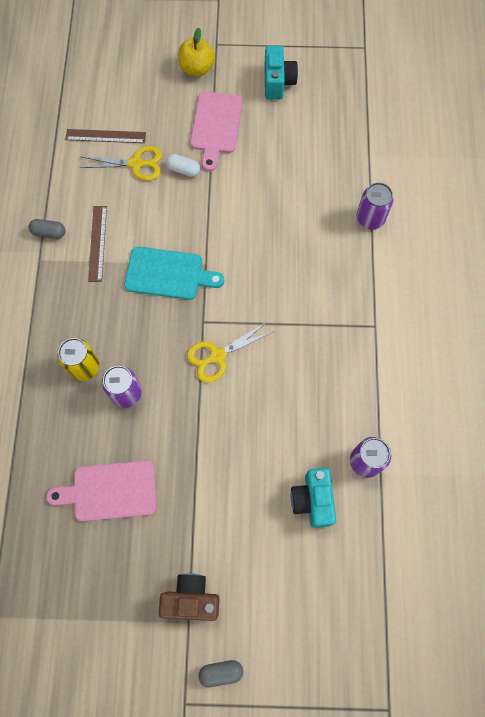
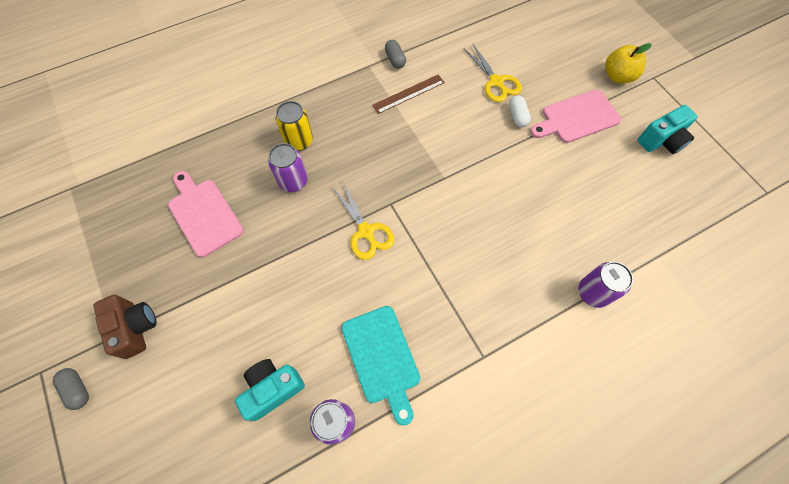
camera: 60 degrees right, 5 degrees down
brown ruler [66,129,146,143] -> none
turquoise cutting board [124,247,224,300] -> turquoise cutting board moved to [342,306,420,426]
yellow scissors [187,321,274,383] -> yellow scissors turned 150 degrees counterclockwise [332,182,394,260]

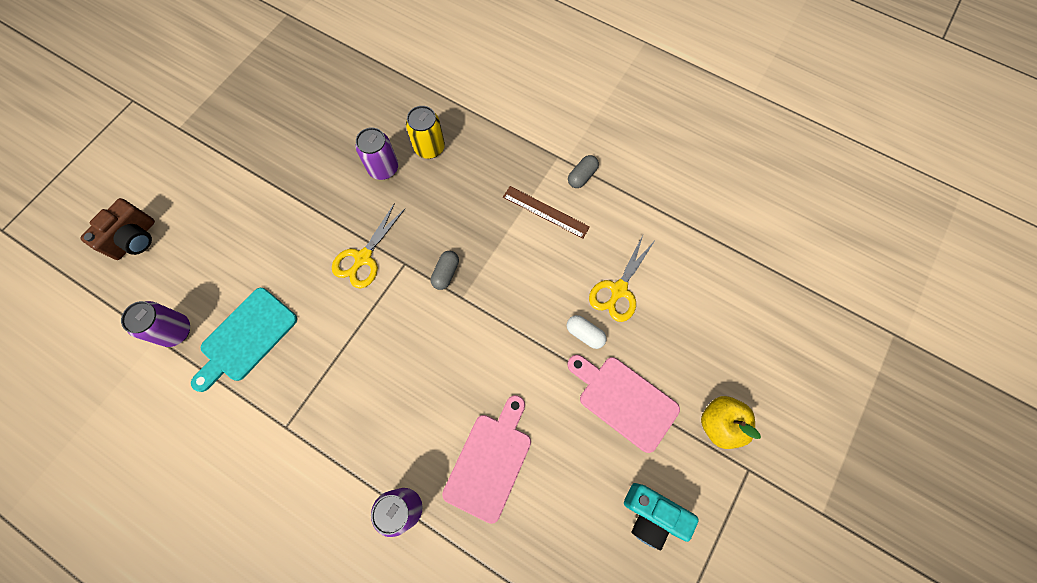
camera: 60 degrees right, 5 degrees up
grey capsule [53,368,89,410] -> grey capsule moved to [431,251,459,290]
brown camera [93,295,157,359] -> brown camera moved to [80,198,155,260]
pink cutting board [168,171,244,257] -> pink cutting board moved to [442,395,531,524]
turquoise camera [235,359,305,421] -> none
white capsule [509,96,531,127] -> white capsule turned 75 degrees clockwise [567,315,607,349]

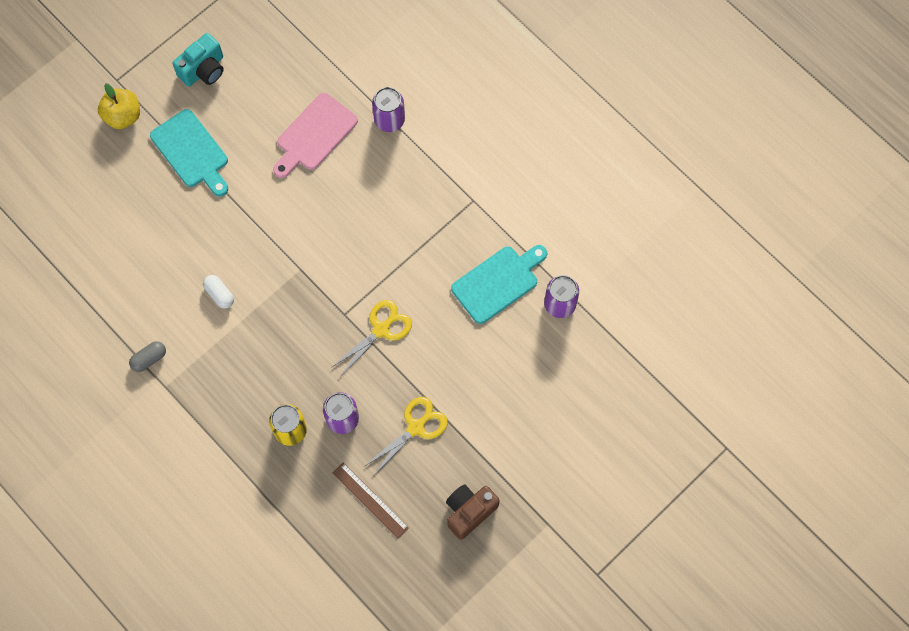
camera: 165 degrees left, 0 degrees up
brown camera [80,198,155,260] -> brown camera moved to [446,484,500,540]
grey capsule [431,251,459,290] -> none
brown ruler [503,186,590,238] -> brown ruler moved to [333,463,409,538]
white capsule [567,315,607,349] -> white capsule moved to [203,275,234,309]
pink cutting board [568,355,680,453] -> turquoise cutting board [150,109,228,197]
yellow scissors [589,235,654,322] -> yellow scissors moved to [365,397,448,475]
turquoise camera [624,483,699,550] -> turquoise camera turned 90 degrees clockwise [172,33,224,86]

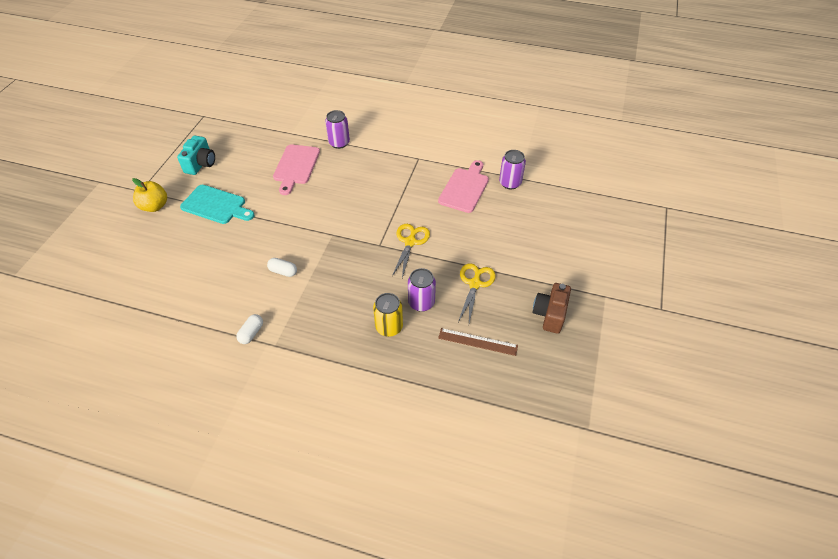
camera: 30 degrees left, 20 degrees down
grey capsule [129,341,166,372] -> white capsule [236,314,263,344]
turquoise cutting board [451,245,547,324] -> pink cutting board [438,160,489,213]

